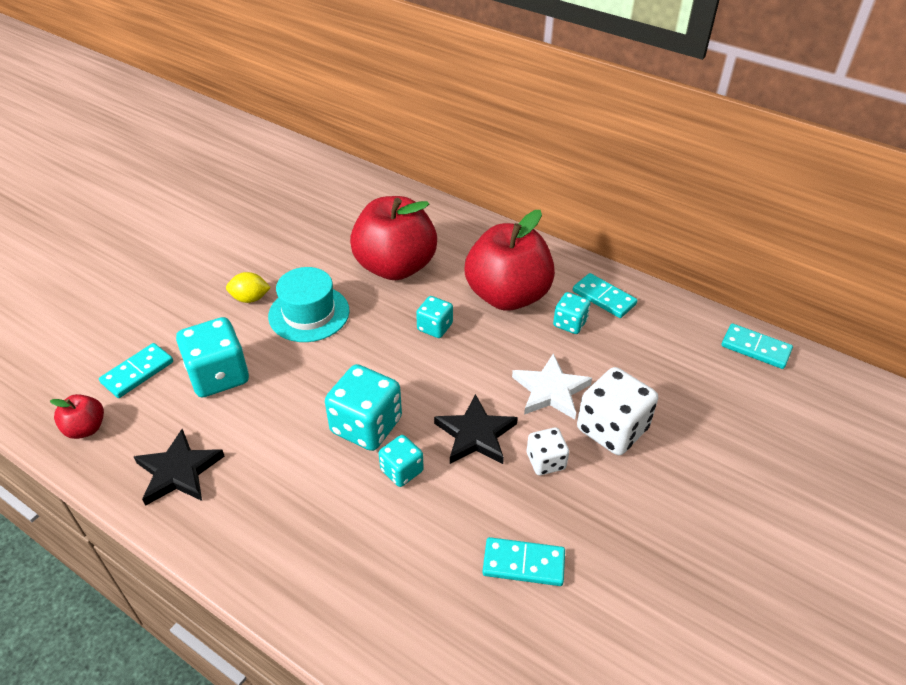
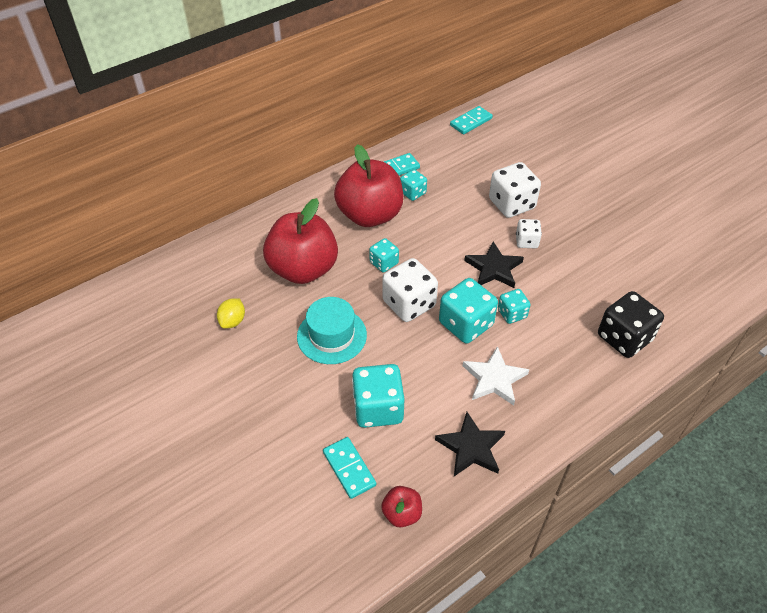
camera: 70 degrees left, 5 degrees up
yellow lemon [226,272,271,303] -> yellow lemon moved to [217,298,245,329]
turquoise domino [482,537,565,586] -> none
white star [512,354,592,420] -> white star moved to [463,346,529,405]
none -> white dice [382,258,438,322]
none -> black dice [598,291,664,358]

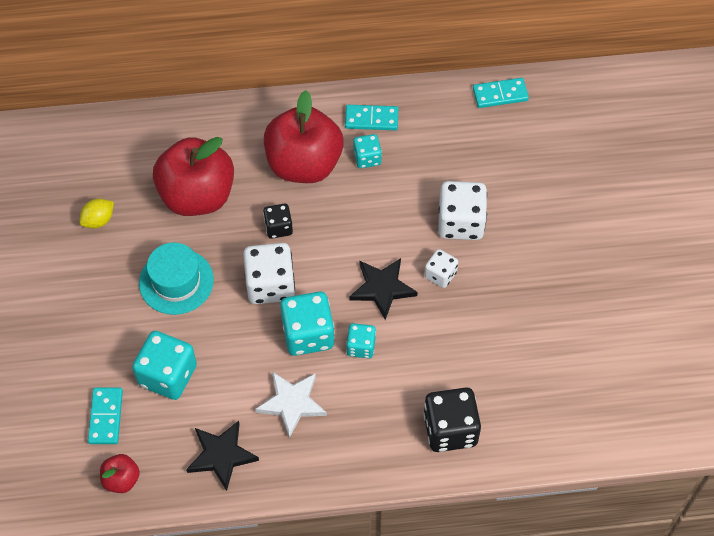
camera: 30 degrees right, 10 degrees up
turquoise dice [369,238,399,273] -> black dice [263,204,293,239]

